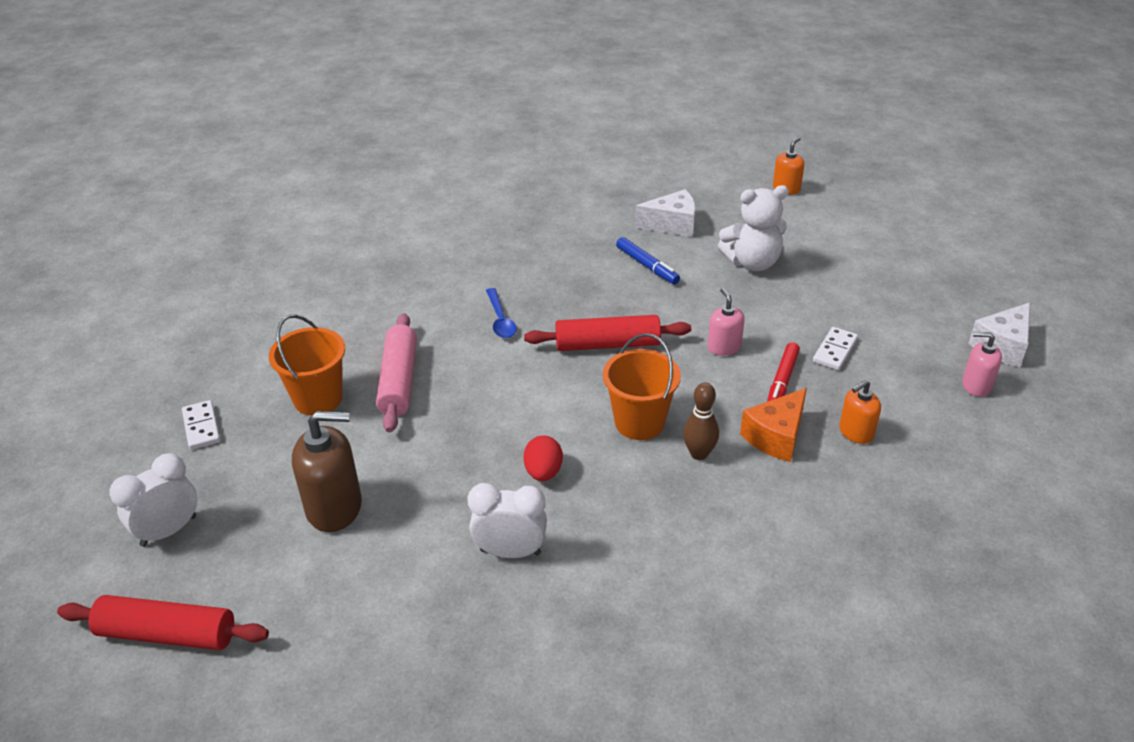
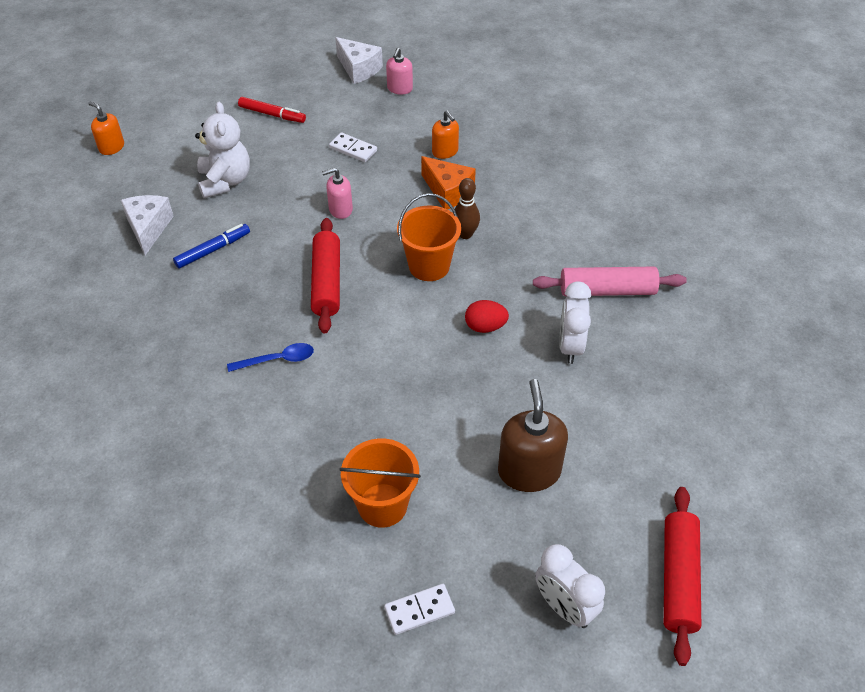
camera: 90 degrees left, 10 degrees up
pink rolling pin [376,313,417,433] -> pink rolling pin moved to [533,267,687,296]
red marker [767,342,800,402] -> red marker moved to [238,97,306,123]

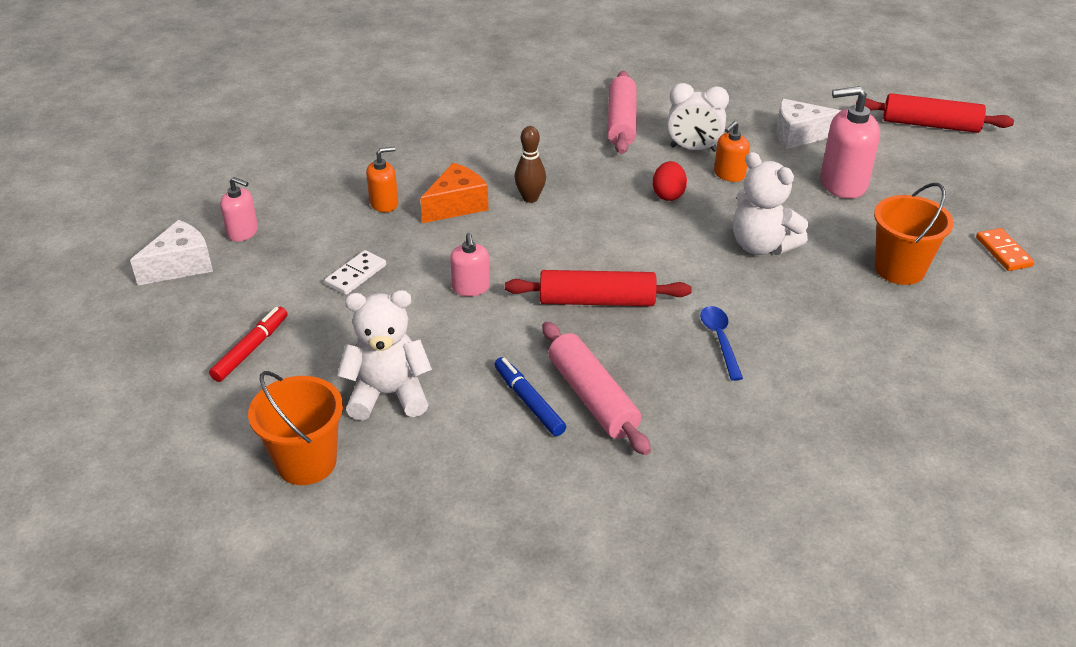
camera: 85 degrees left, 10 degrees down
orange soap dispenser [88,102,124,155] -> orange soap dispenser moved to [714,121,750,182]
white cheese [121,195,174,255] -> white cheese moved to [776,99,842,149]
white domino [384,584,455,635] -> orange domino [976,228,1034,271]
orange bucket [397,193,461,281] -> orange bucket moved to [248,371,343,485]
brown soap dispenser [498,379,568,492] -> pink soap dispenser [820,86,880,199]
white clock [535,544,605,628] -> none
none -> pink rolling pin [542,322,651,455]
none -> white teddy bear [733,152,808,255]

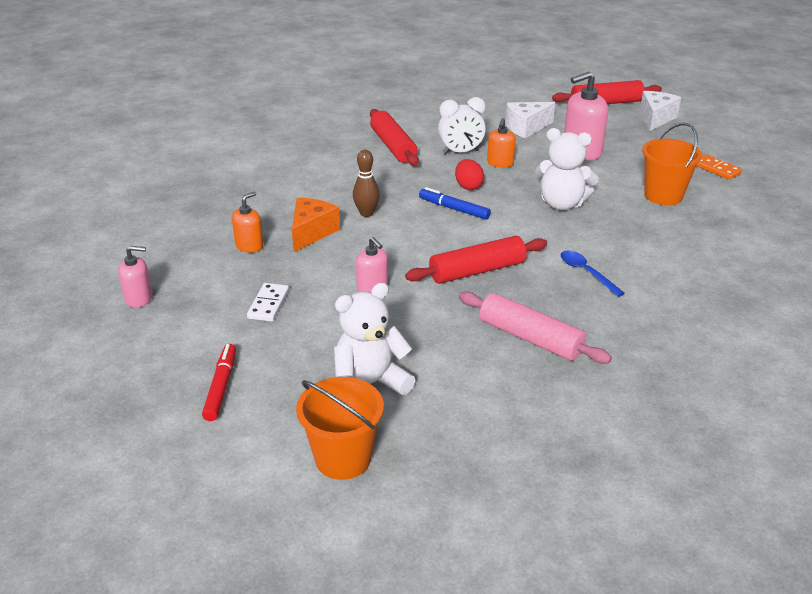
camera: 25 degrees left, 5 degrees down
white cheese [130,220,213,286] -> white cheese moved to [640,91,681,131]
blue marker [494,357,566,436] -> blue marker moved to [419,187,491,220]
pink rolling pin [608,71,637,154] -> red rolling pin [370,109,419,166]

